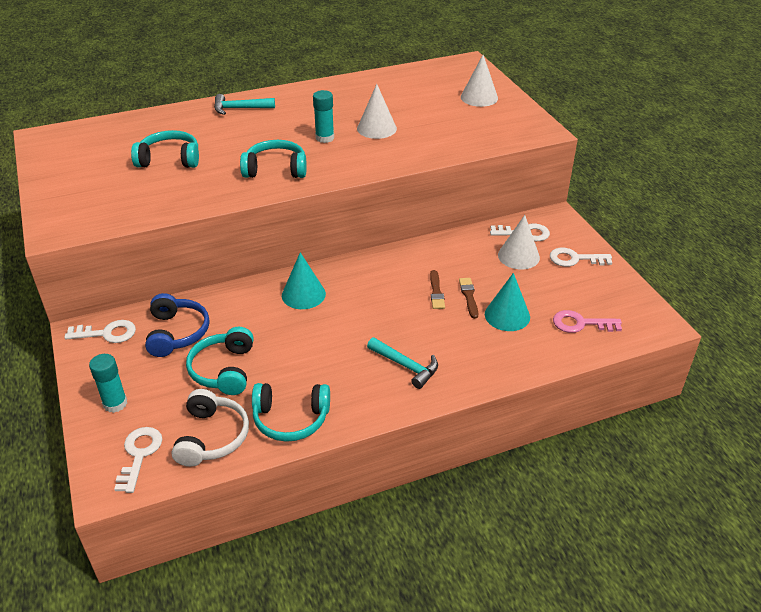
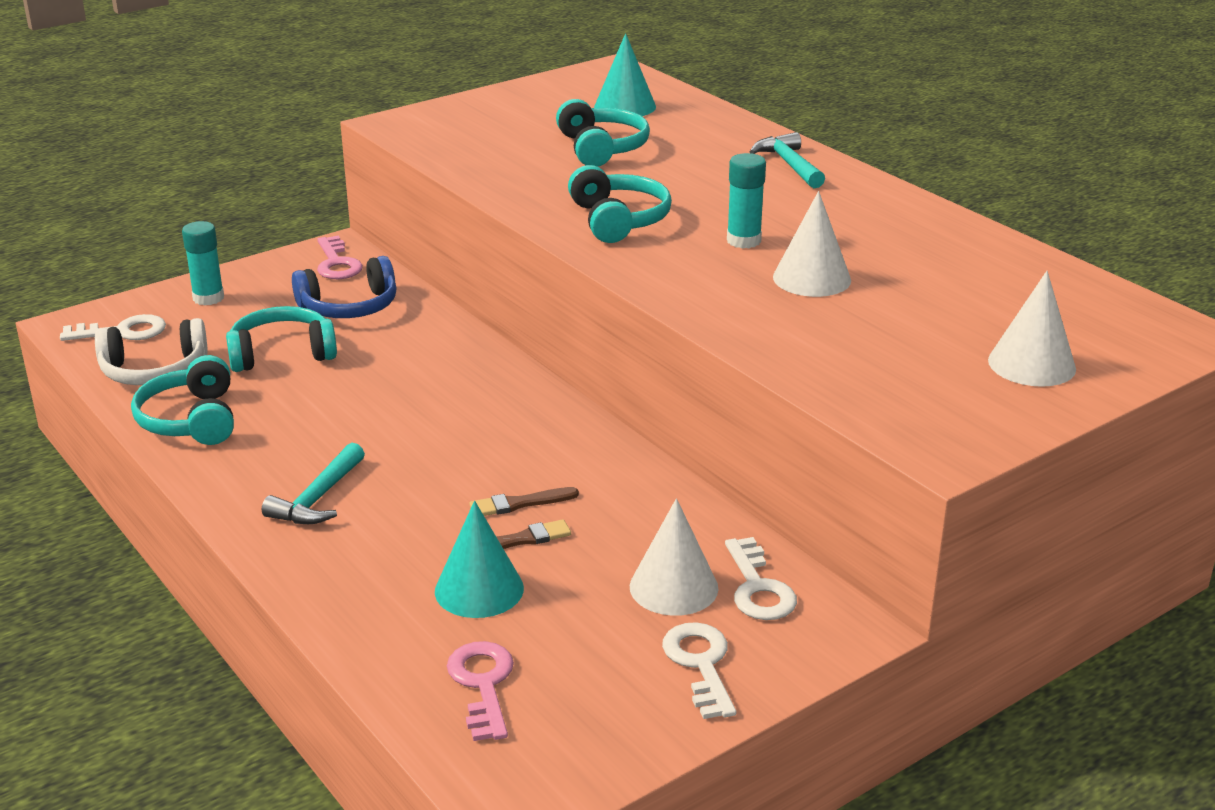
camera: 75 degrees right, 10 degrees down
white key [64,320,136,343] -> pink key [317,236,363,279]
turquoise cone [282,252,326,309] -> turquoise cone moved to [594,33,656,116]

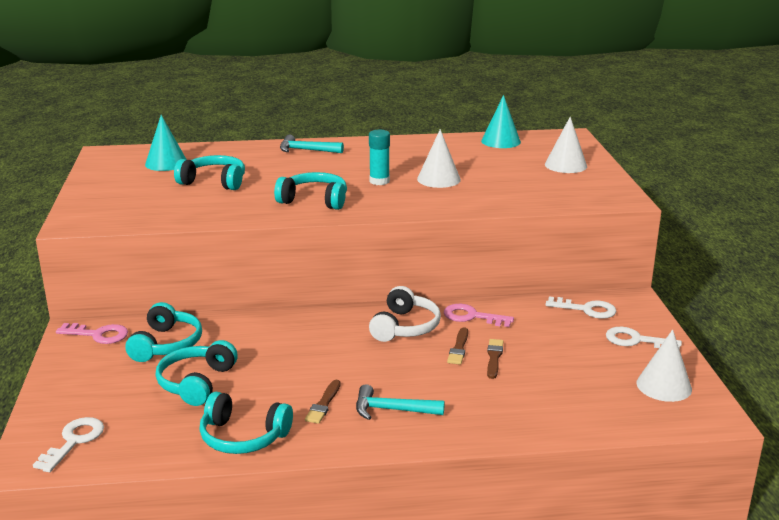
camera: 60 degrees left, 5 degrees down
white headphones [95,318,208,385] -> white headphones moved to [369,286,441,342]
turquoise glue stick [182,221,224,305] -> none
turquoise hammer [262,443,365,524] -> turquoise hammer turned 135 degrees clockwise [356,384,445,420]
blue headphones [292,256,397,318] -> turquoise headphones [125,302,202,362]
turquoise cone [435,501,524,618] -> turquoise cone moved to [481,95,521,148]
pink key [447,641,514,741] -> pink key moved to [444,304,514,327]
white cone [630,498,719,616] -> white cone moved to [637,329,692,402]
none -> brown brush [305,380,341,424]

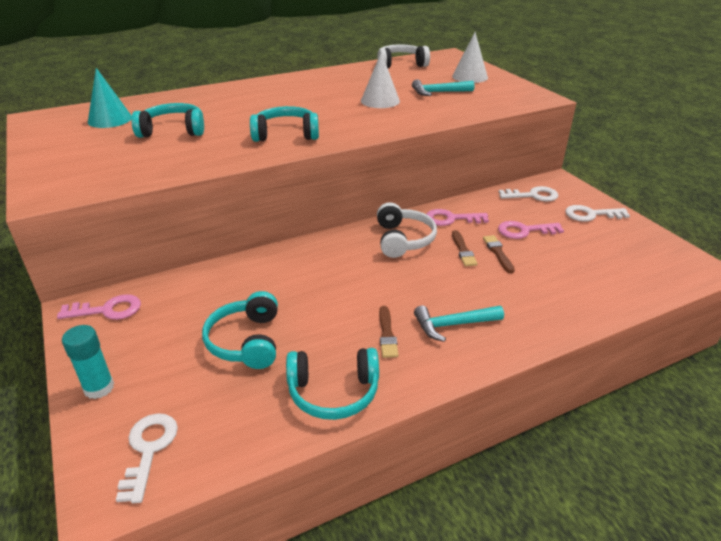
camera: 20 degrees left, 10 degrees up
turquoise headphones [125,302,202,362] -> none
turquoise hammer [280,134,344,153] -> turquoise hammer moved to [412,79,475,96]
turquoise glue stick [369,130,390,185] -> turquoise glue stick moved to [62,325,114,399]
turquoise cone [481,95,521,148] -> white headphones [377,44,430,68]
white cone [637,329,692,402] -> none
none -> pink key [498,221,564,239]

